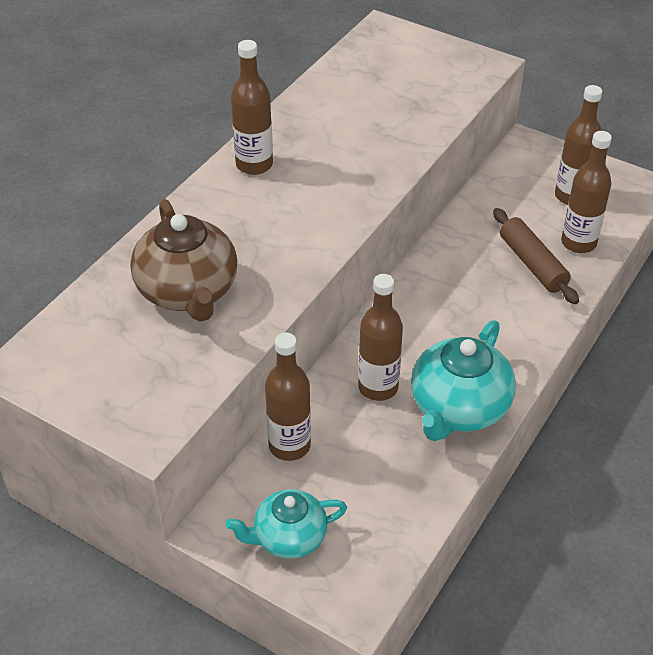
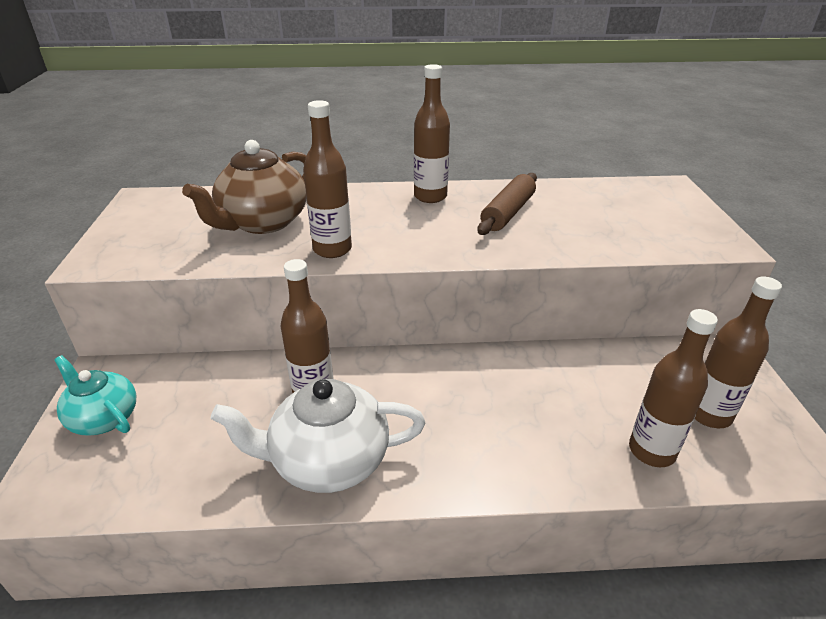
camera: 55 degrees right, 10 degrees down
brown bottle [265,333,311,461] -> brown bottle moved to [303,100,352,258]
turquoise teapot [411,320,516,441] -> white teapot [211,379,425,493]
brown rolling pin [493,208,579,304] -> brown rolling pin moved to [477,173,537,235]

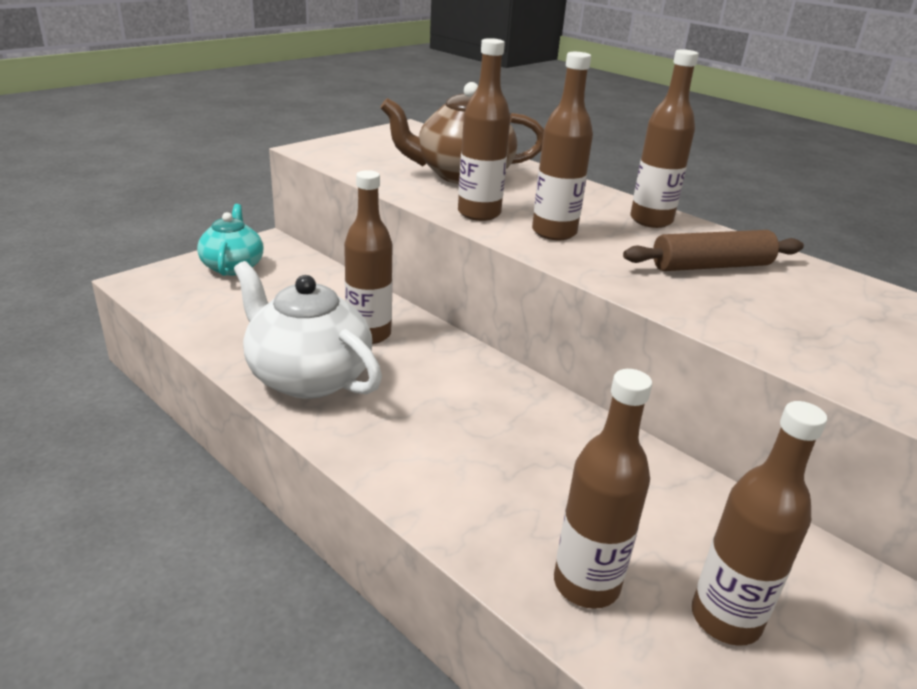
camera: 45 degrees right, 5 degrees down
none -> brown bottle [532,52,593,240]

